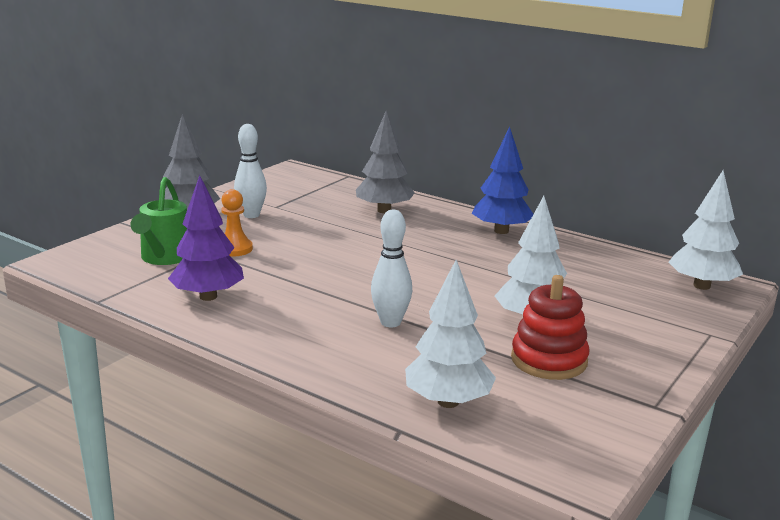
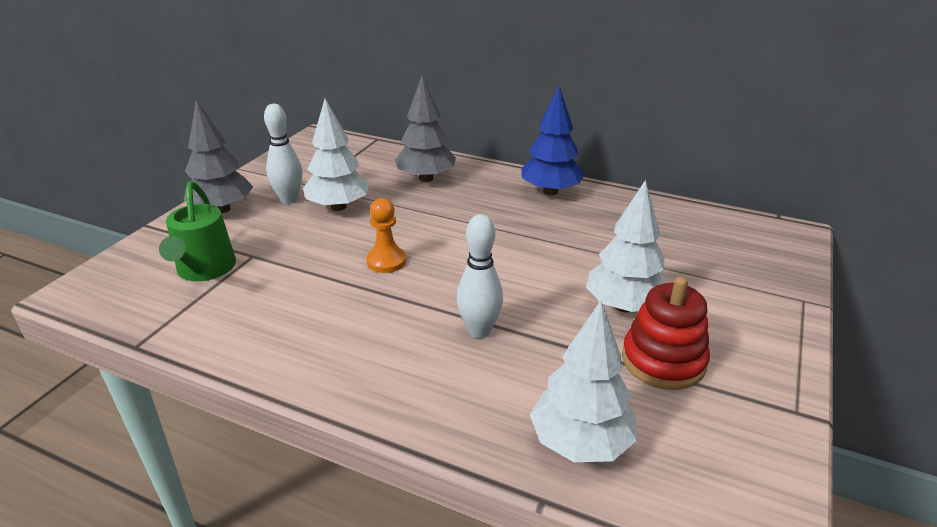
camera: 10 degrees left, 10 degrees up
purple tree [168,175,244,301] -> none
orange pawn [221,189,253,256] -> orange pawn moved to [366,198,406,273]
white tree [669,171,743,290] -> white tree moved to [303,99,370,211]

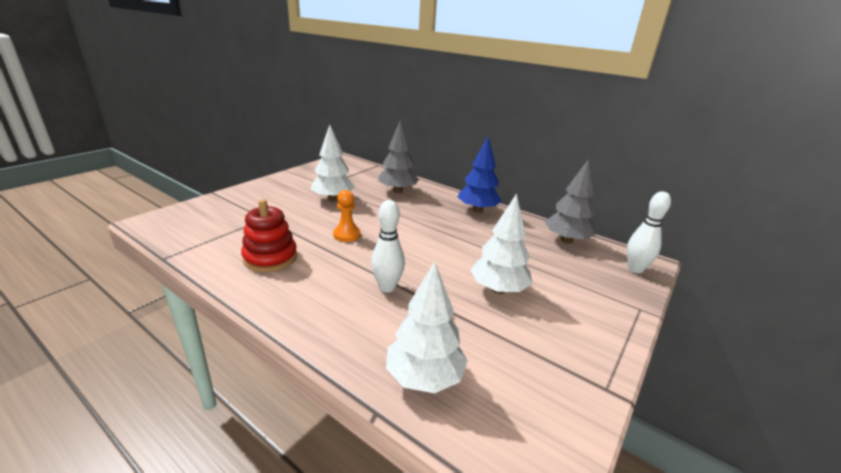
camera: 10 degrees right, 5 degrees down
green watering can [159,181,236,281] -> none
grey tree [184,100,253,213] -> grey tree moved to [545,159,596,243]
white bowling pin [264,104,302,204] -> white bowling pin moved to [627,191,671,273]
red stacking toy [622,277,710,390] -> red stacking toy moved to [241,199,297,272]

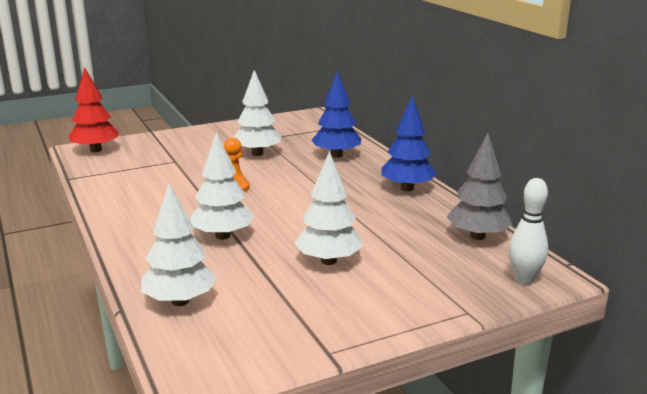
camera: 30 degrees right, 5 degrees down
red stacking toy [241,199,297,272] -> none
white bowling pin [371,200,405,292] -> white tree [191,132,254,240]
grey tree [378,121,419,193] -> blue tree [312,71,361,158]
none -> red tree [68,67,119,153]

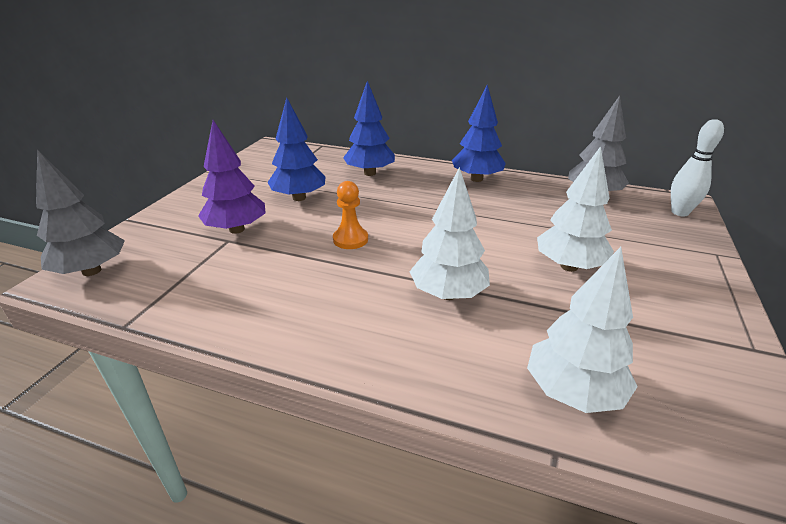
camera: 45 degrees left, 10 degrees up
red tree [68,67,119,153] -> grey tree [36,150,125,276]
white tree [233,70,281,156] -> blue tree [267,98,326,201]
none -> purple tree [198,120,266,234]

